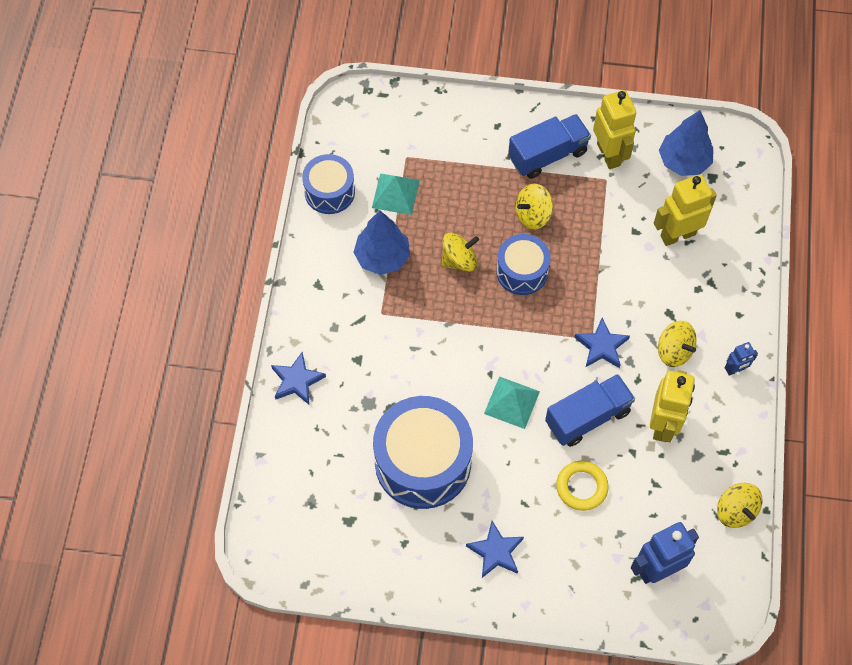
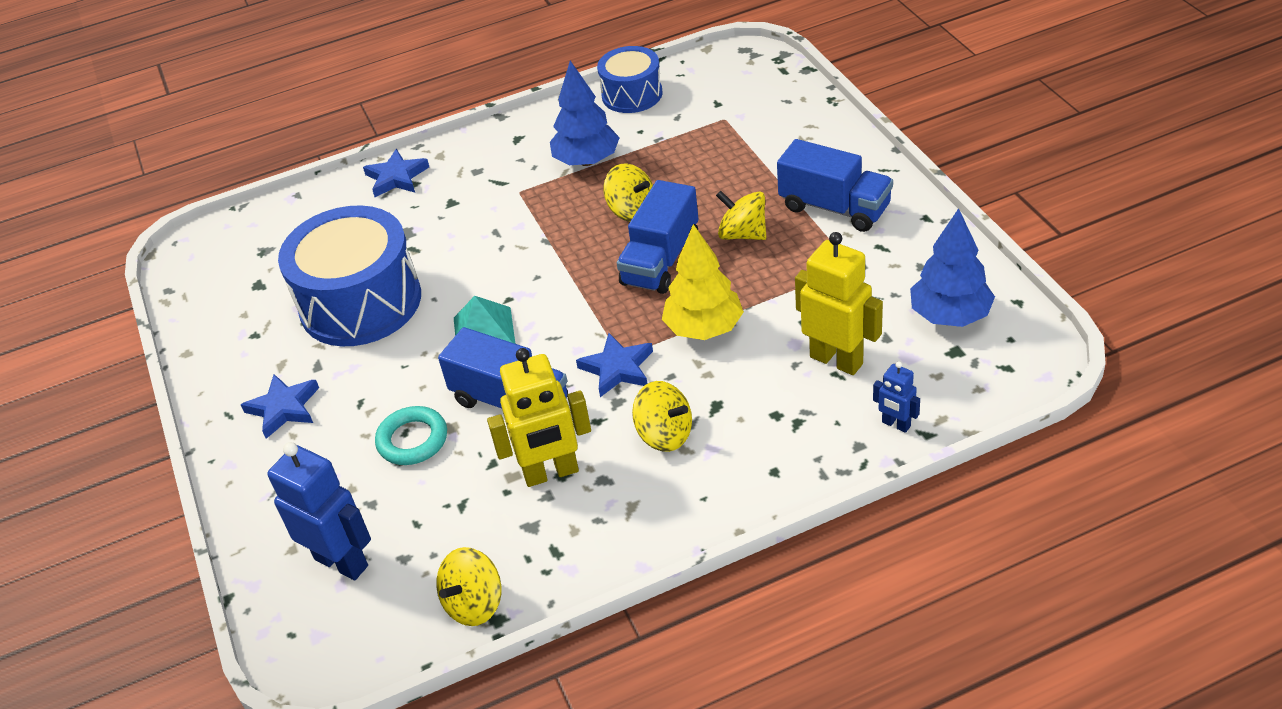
camera: 65 degrees right, 20 degrees down
turquoise pyramid [372,173,420,215] -> none
blue drum [496,234,551,295] -> blue truck [617,180,698,294]
yellow ring [556,461,609,511] -> turquoise ring [375,406,447,465]
yellow robot [593,90,636,169] -> none
yellow spinning top [658,321,697,367] -> yellow spinning top turned 75 degrees counterclockwise [632,381,692,452]
blue robot [725,342,758,376] -> blue robot moved to [873,361,920,433]
none -> yellow tree [662,224,744,340]

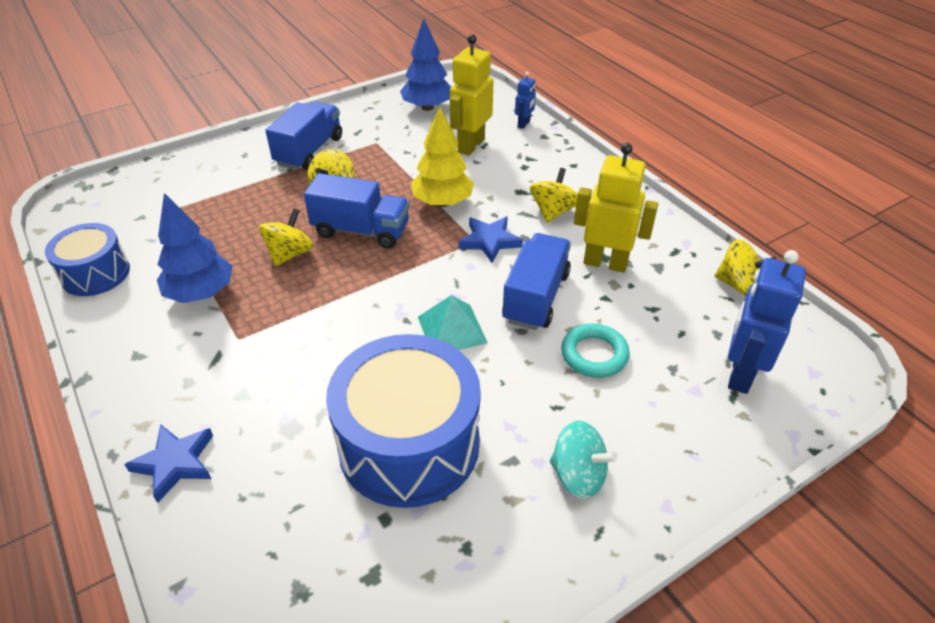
camera: 105 degrees left, 0 degrees up
blue star [241,374,319,439] -> turquoise spinning top [550,421,617,499]
yellow robot [487,348,591,487] -> yellow robot turned 45 degrees counterclockwise [574,143,658,273]

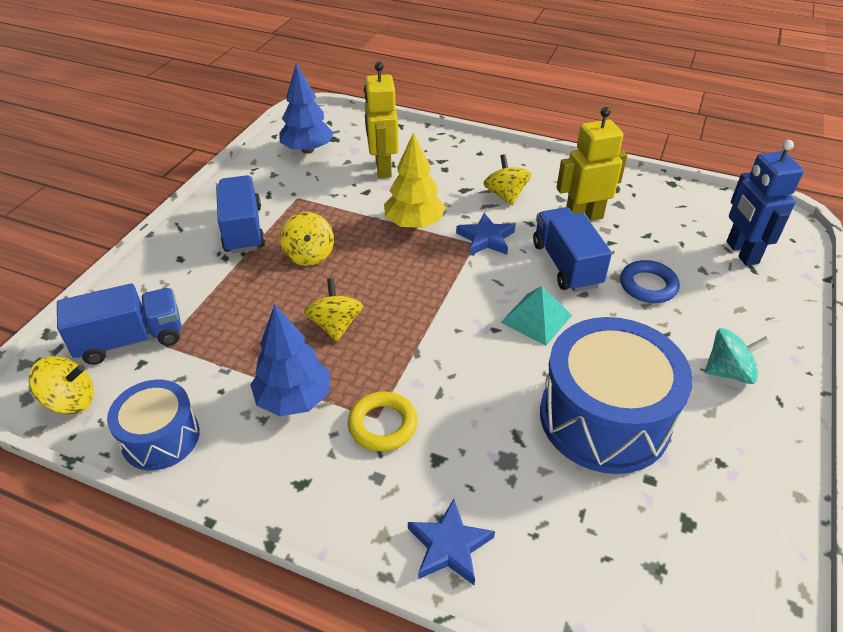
camera: 35 degrees left, 0 degrees up
blue truck [304,173,409,249] -> blue truck moved to [57,283,181,365]
blue robot [515,72,536,129] -> none
turquoise ring [561,324,630,378] -> blue ring [620,260,680,303]
yellow spinning top [715,239,776,296] -> yellow spinning top moved to [29,356,94,415]
none -> yellow ring [348,392,418,452]

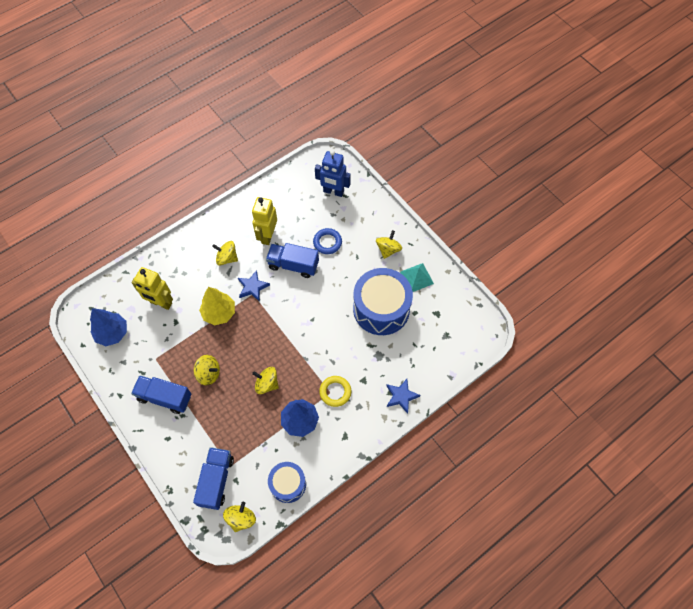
camera: 60 degrees left, 20 degrees up
turquoise pyramid [500,286,572,346] -> turquoise pyramid moved to [400,263,434,292]
turquoise spinning top [705,328,770,384] -> yellow spinning top [376,230,402,259]

